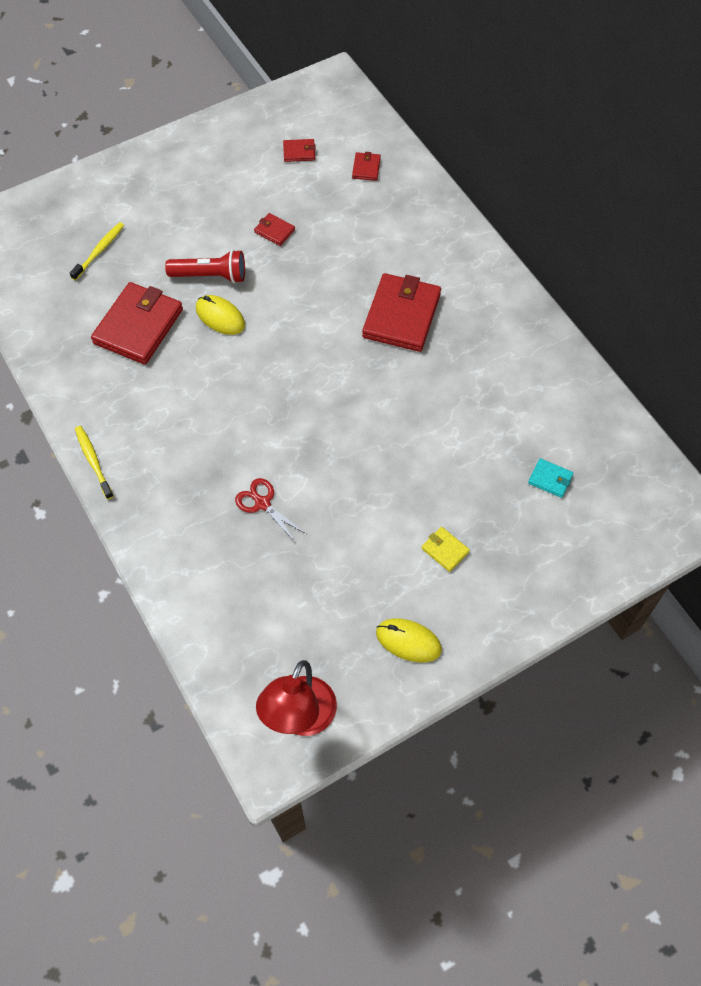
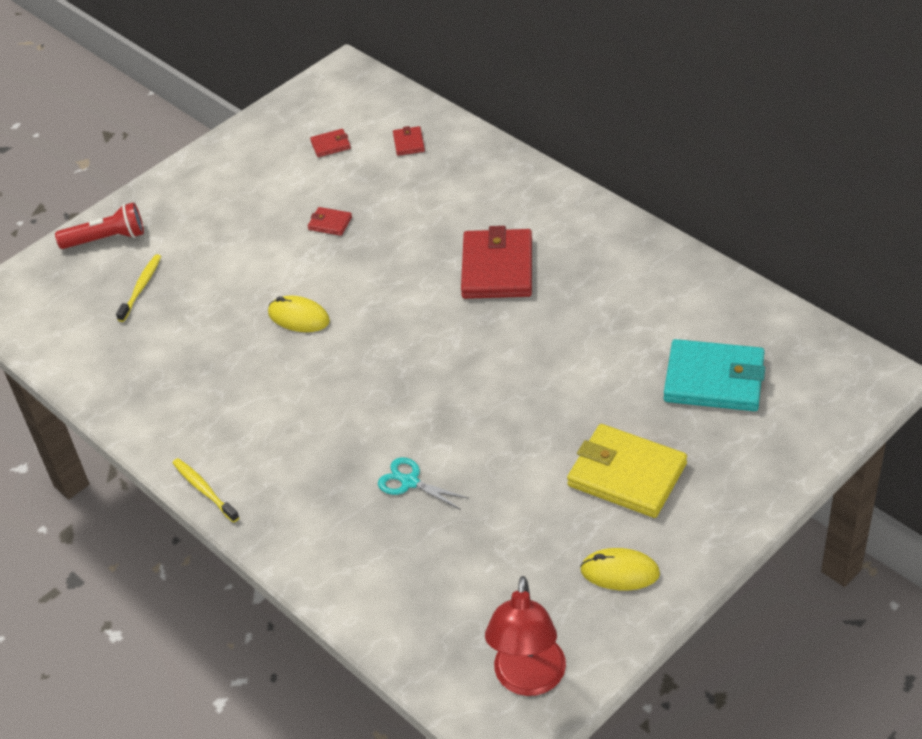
camera: 10 degrees left, 15 degrees down
red wallet [91,282,183,365] -> none
red flashlight [165,250,245,283] -> red flashlight moved to [55,202,144,249]
red scissors [235,478,306,543] -> turquoise scissors [378,457,469,510]
yellow wallet [421,527,470,572] -> yellow wallet [567,424,687,518], size x2.24
turquoise wallet [528,458,573,498] -> turquoise wallet [664,339,765,411], size x2.24

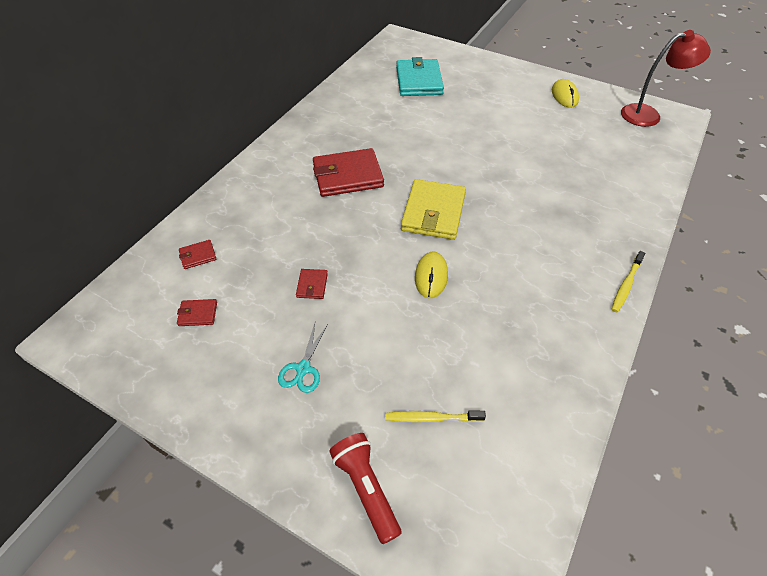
camera: 110 degrees left, 5 degrees up
red wallet [310,129,351,157] -> red wallet turned 60 degrees counterclockwise [177,299,217,326]
turquoise scissors [378,457,469,510] -> turquoise scissors moved to [278,323,328,393]
yellow wallet [567,424,687,518] -> yellow wallet moved to [401,179,466,240]

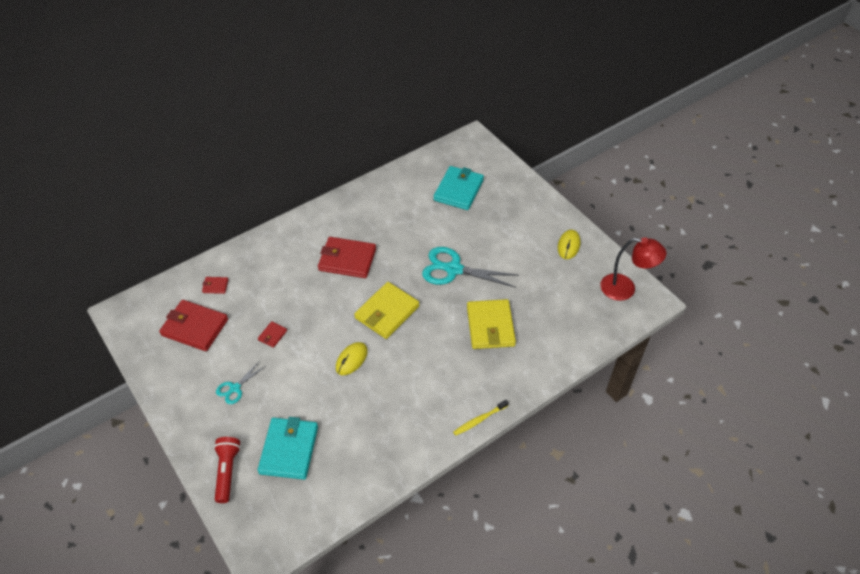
camera: 25 degrees right, 0 degrees up
red wallet [177,299,217,326] -> red wallet [159,300,228,351], size x2.24
yellow toothbrush [385,411,486,422] -> turquoise wallet [258,417,318,480]
none -> turquoise scissors [422,247,518,288]
none -> yellow wallet [467,299,516,349]

